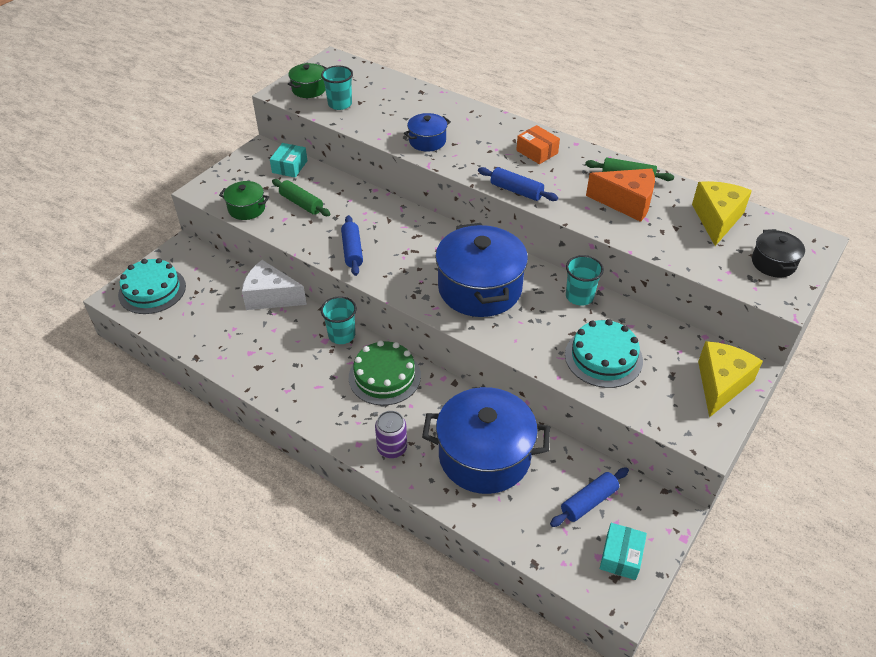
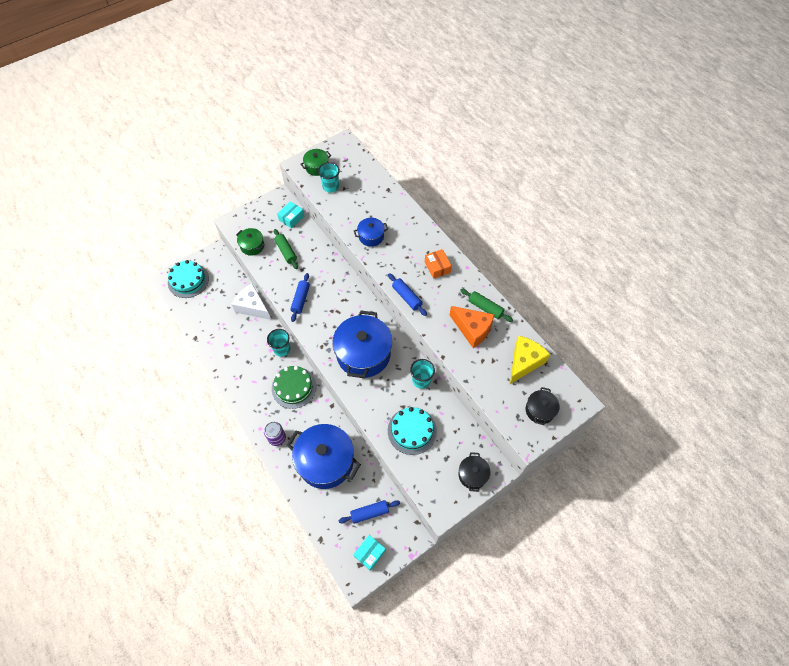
camera: 20 degrees right, 15 degrees up
yellow cheese [698,341,763,417] -> black pot [458,452,491,492]

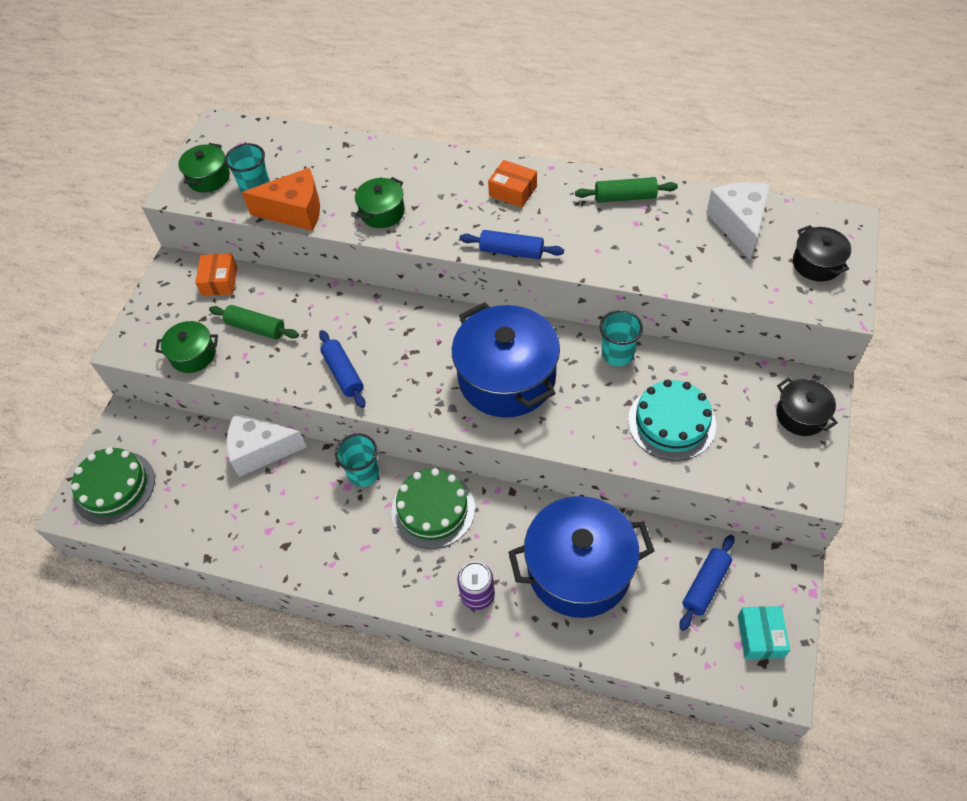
camera: 35 degrees left, 5 degrees down
turquoise cake [168,260,209,298] -> green cake [71,447,155,524]
turquoise box [277,201,304,229] -> orange box [195,253,237,296]
blue pot [354,218,388,247] -> green pot [355,177,405,228]
orange cheese [450,306,495,348] -> orange cheese moved to [242,168,320,231]
yellow cheese [510,336,550,384] -> white cheese [706,182,771,260]

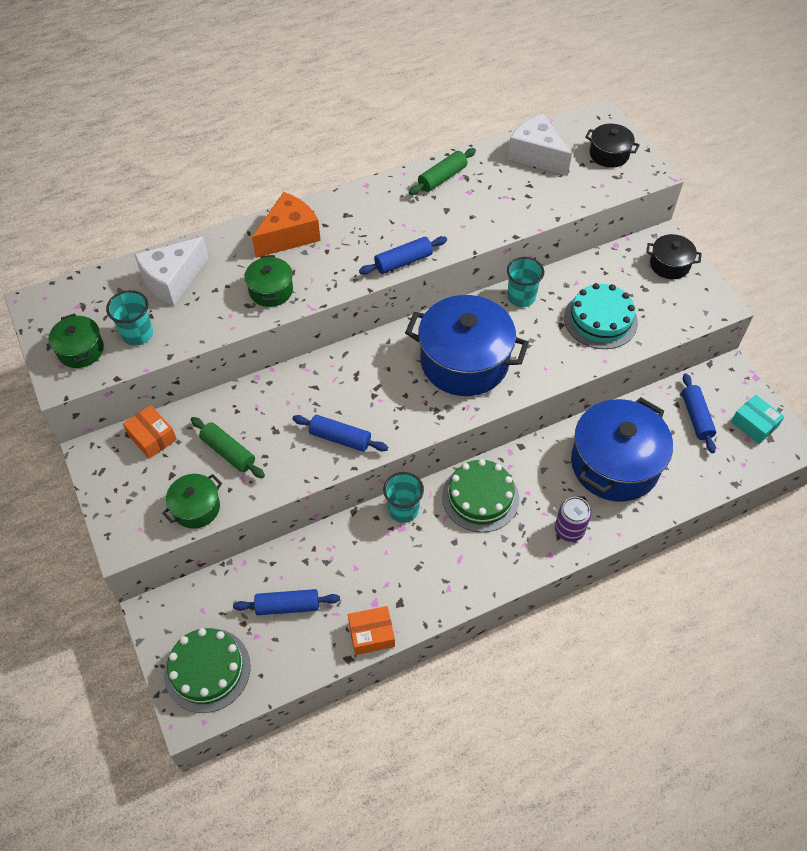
camera: 45 degrees left, 0 degrees up
green rolling pin [209,305,299,339] -> green rolling pin turned 60 degrees clockwise [191,417,265,478]
white cheese [226,412,307,477] -> white cheese moved to [135,237,209,306]
orange cheese [242,168,320,231] -> orange cheese moved to [252,192,321,258]
orange box [488,160,537,208] -> orange box moved to [348,606,395,655]
none -> blue rolling pin [233,589,340,615]

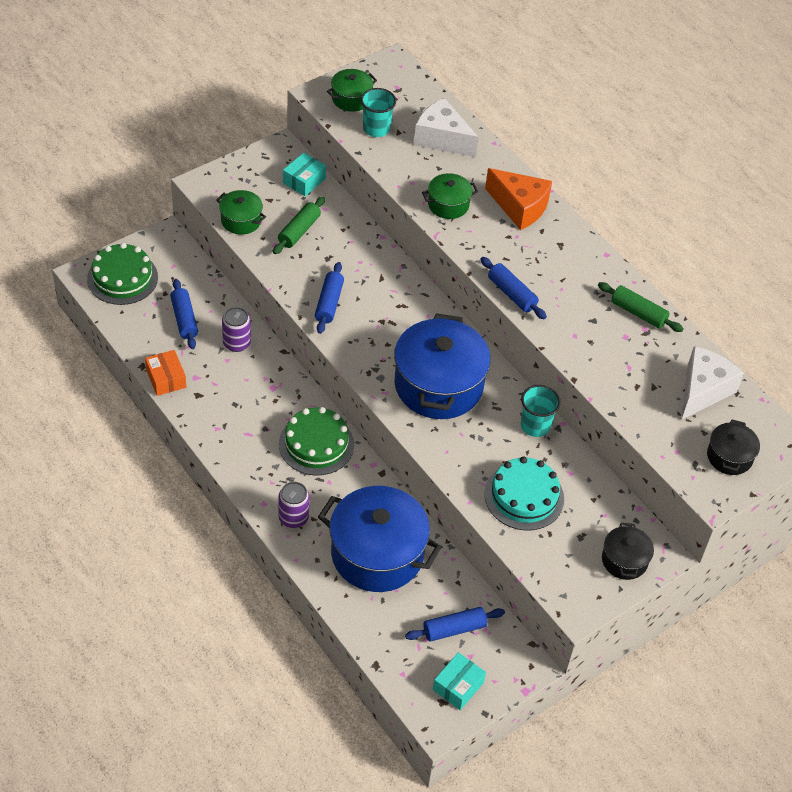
camera: 75 degrees right, 5 degrees down
orange box [123,405,177,459] -> turquoise box [283,153,326,196]
turquoise cup [383,472,424,523] -> none
none -> purple can [222,307,251,352]

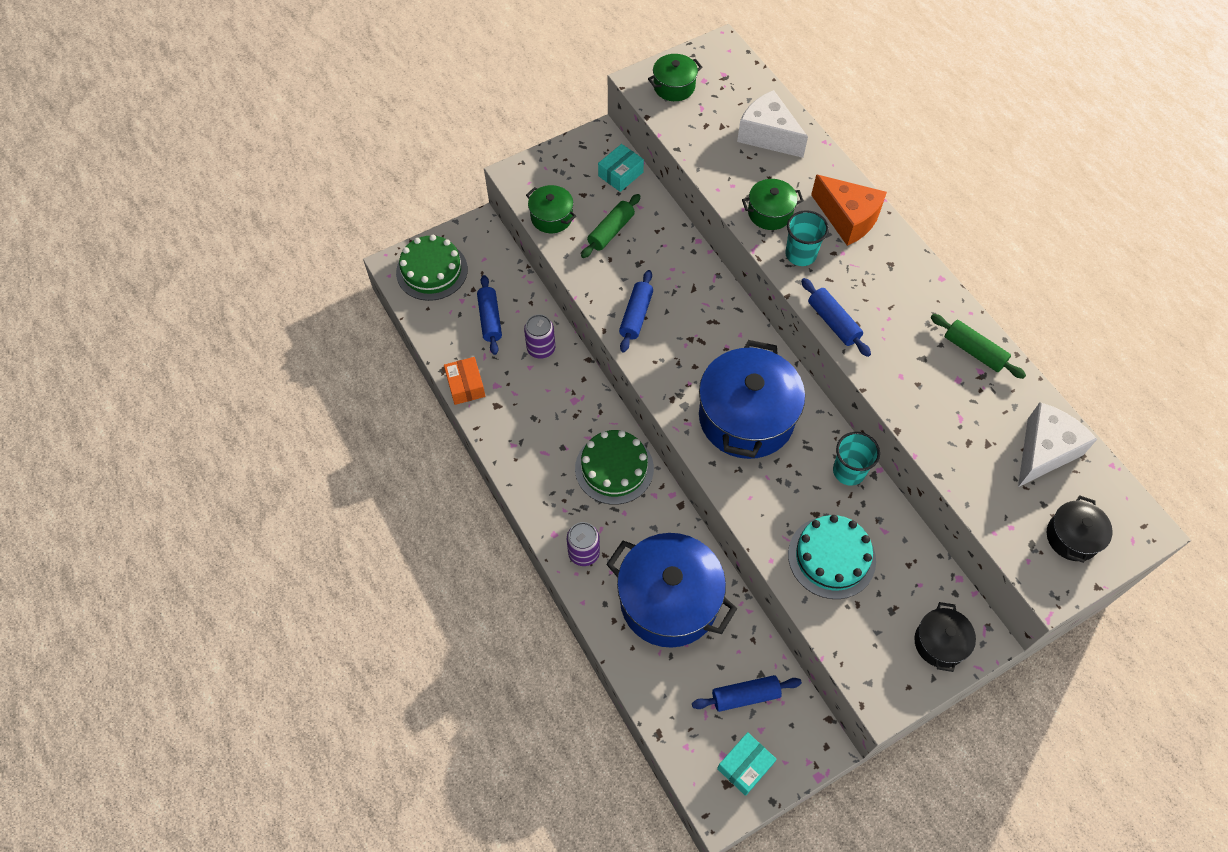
camera: 10 degrees right, 10 degrees up
turquoise cup [361,88,396,137] -> turquoise cup moved to [785,210,829,266]

